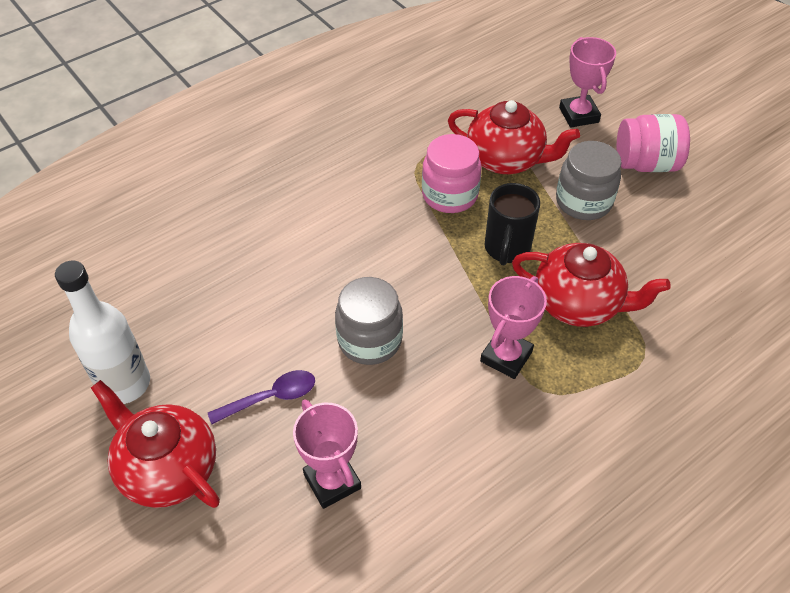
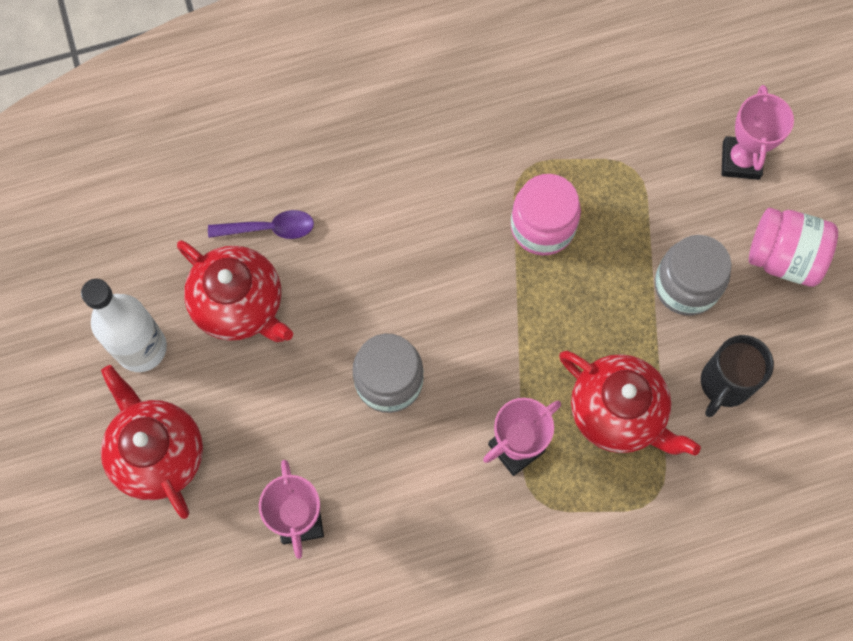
camera: 20 degrees right, 20 degrees up
purple spoon [208,370,315,424] -> purple spoon moved to [208,210,314,239]
red teapot [448,100,580,174] -> red teapot moved to [177,240,293,342]
black mug [484,183,540,265] -> black mug moved to [701,335,774,417]

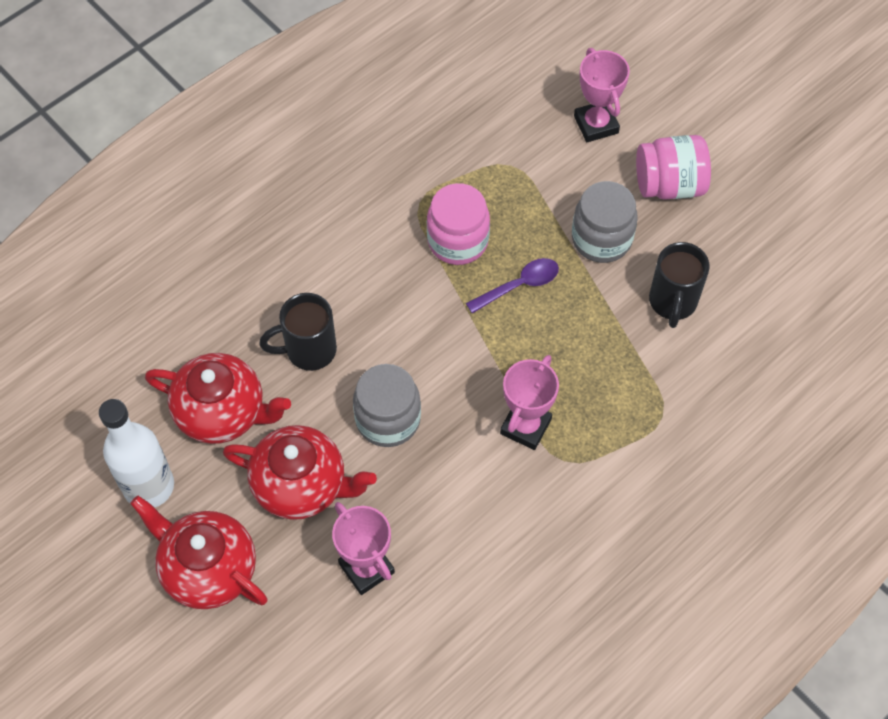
camera: 25 degrees left, 10 degrees down
purple spoon [208,210,314,239] -> purple spoon moved to [466,258,559,313]
red teapot [559,351,701,456] -> red teapot moved to [223,425,377,520]
none -> black mug [259,293,337,371]

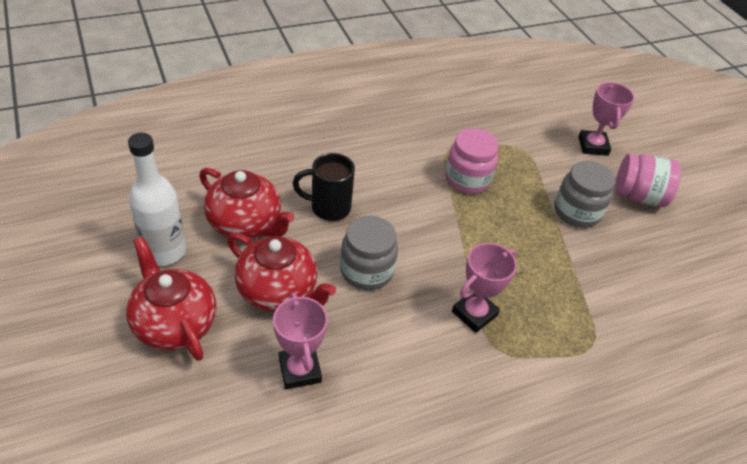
camera: 15 degrees right, 15 degrees down
purple spoon [466,258,559,313] -> none
black mug [649,242,710,328] -> none

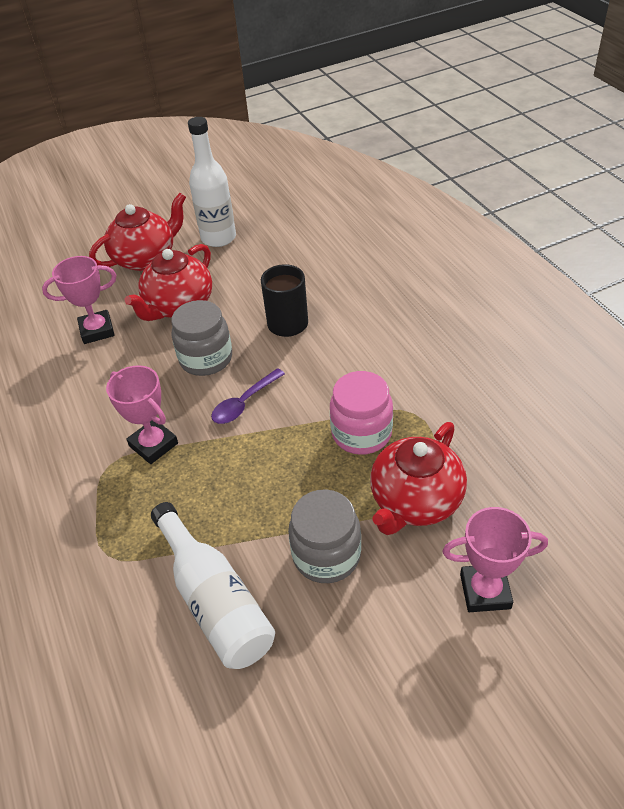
camera: 95 degrees right, 0 degrees up
red teapot [199,168,295,238] -> red teapot moved to [370,422,467,535]
pink jar [615,154,681,207] -> none
none -> white bottle [151,502,275,669]
none -> purple spoon [211,368,285,424]

